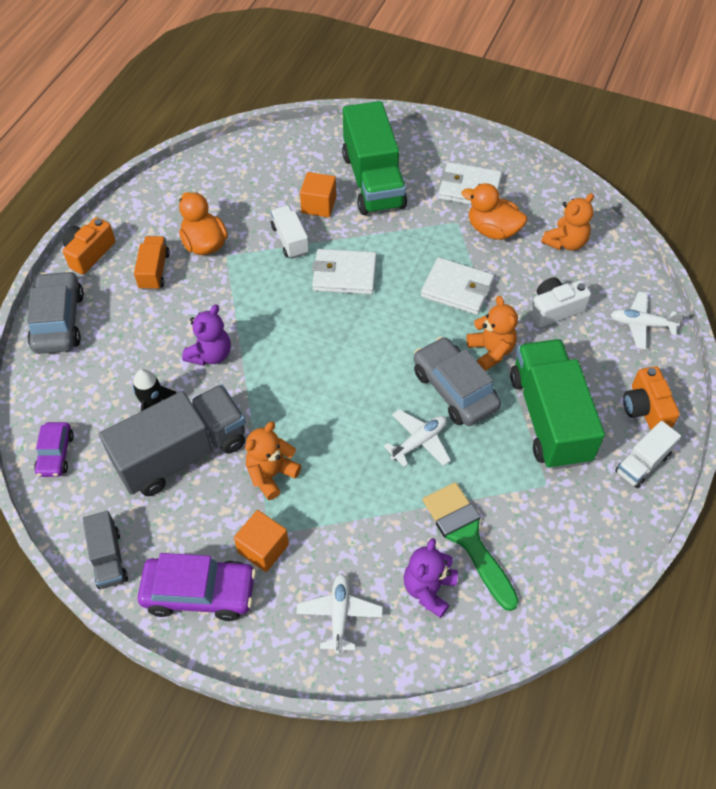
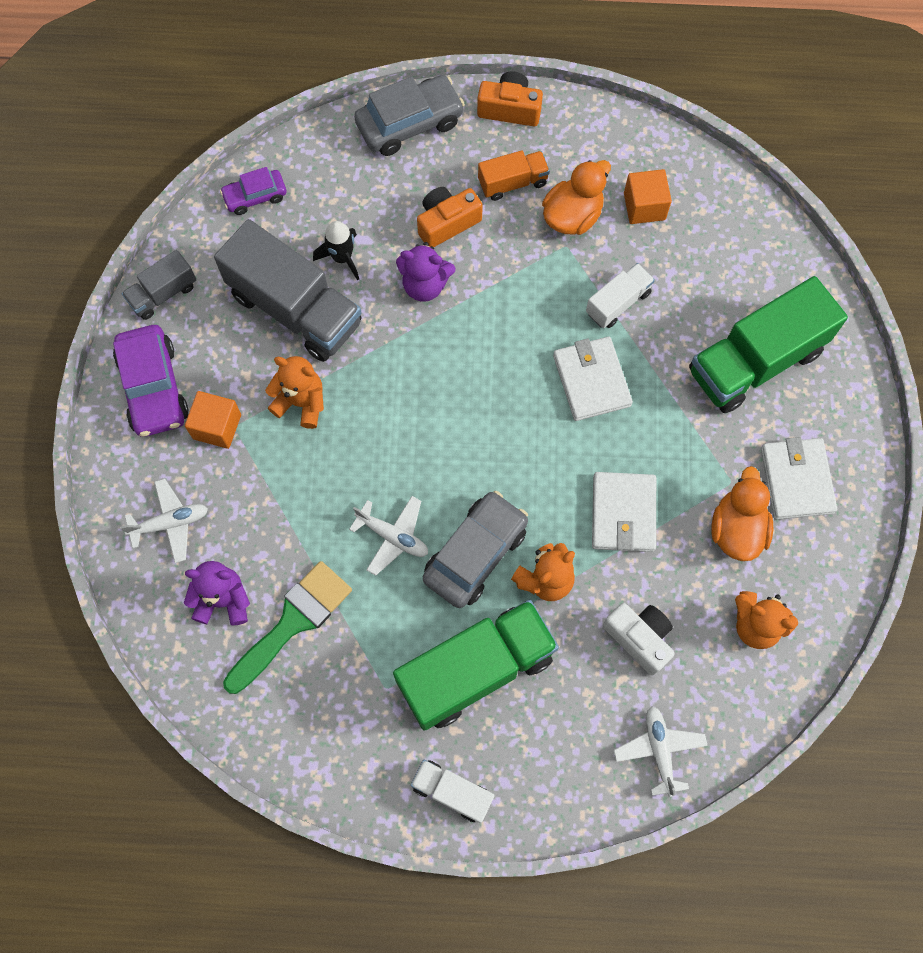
camera: 70 degrees right, 15 degrees up
orange cube [300,172,336,218] -> orange cube moved to [624,169,672,224]
orange camera [623,366,680,430] -> orange camera moved to [417,187,483,247]

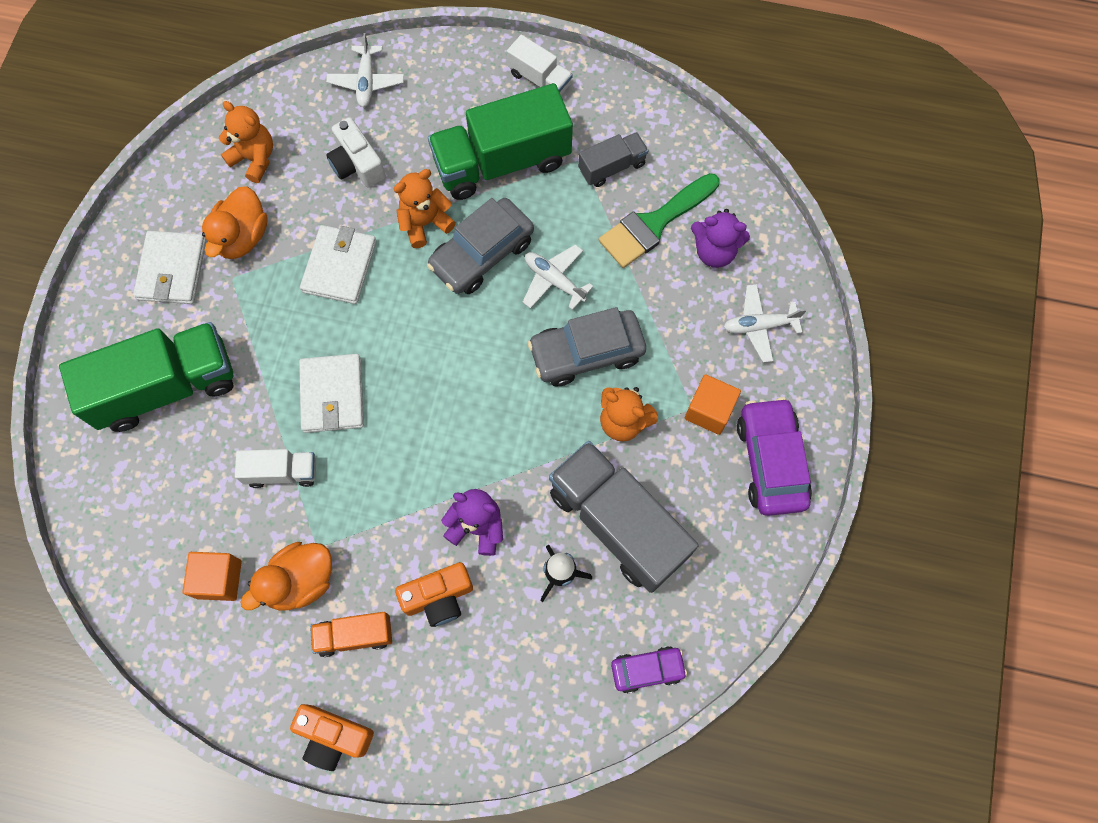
camera: 170 degrees left, 0 degrees up
grey truck [121,250,196,320] -> grey truck moved to [578,132,648,187]
grey car [354,75,465,156] -> grey car moved to [528,307,646,386]
white truck [586,263,655,328] -> white truck turned 150 degrees counterclockwise [235,449,316,488]

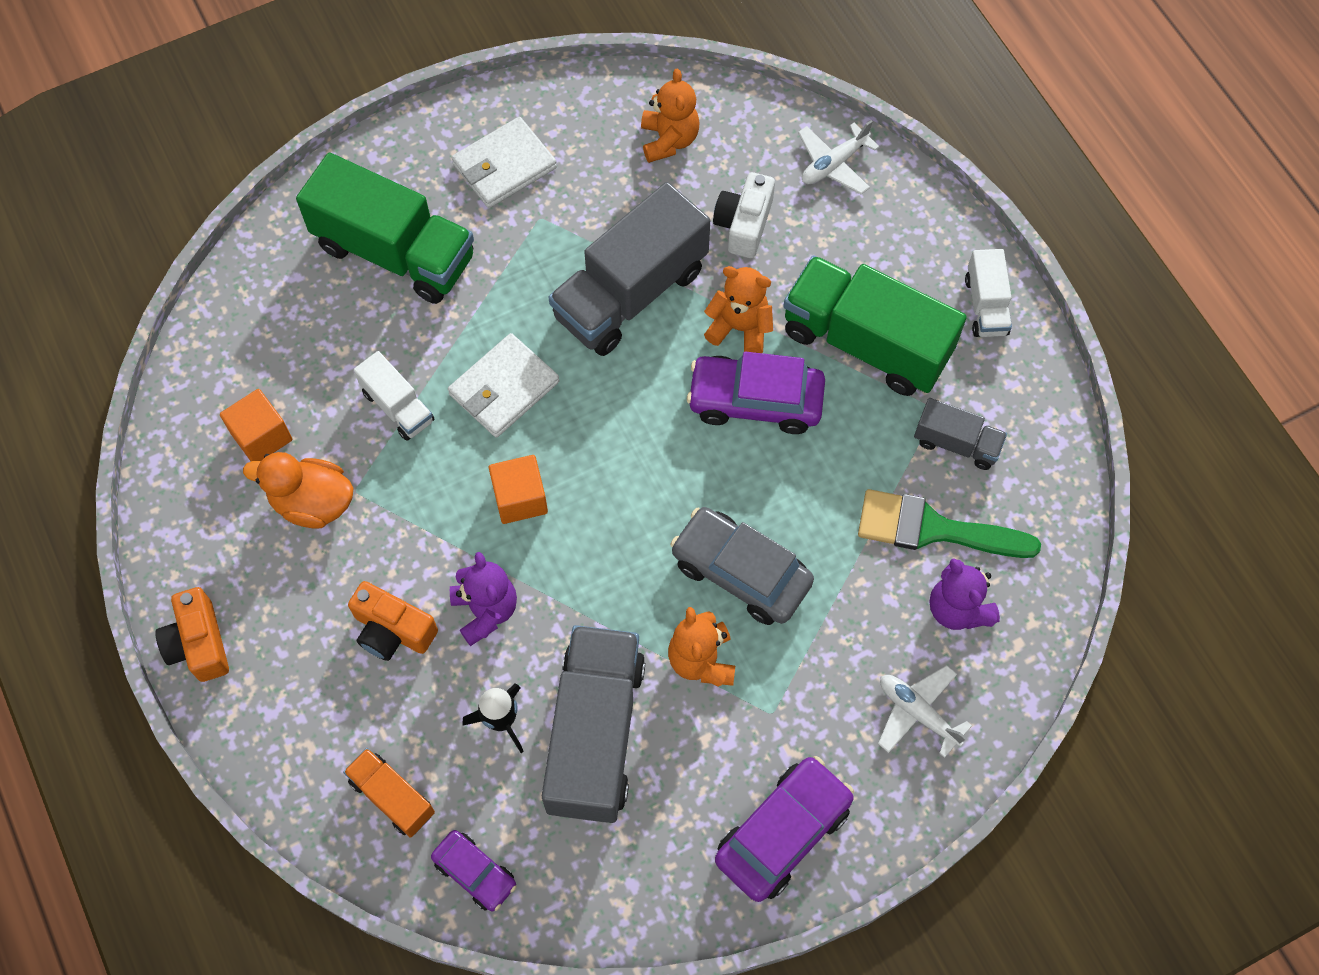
camera: 50 degrees right, 5 degrees down
orange duck [202,186,268,259] -> none
white wallet [300,225,376,304] -> grey truck [549,182,710,356]
orange truck [310,612,392,657] -> orange truck moved to [343,748,435,838]
grey car [427,198,534,294] -> purple car [687,351,825,434]
white plane [523,244,594,310] -> none
orange cube [685,374,741,435] -> orange cube moved to [489,455,548,524]

